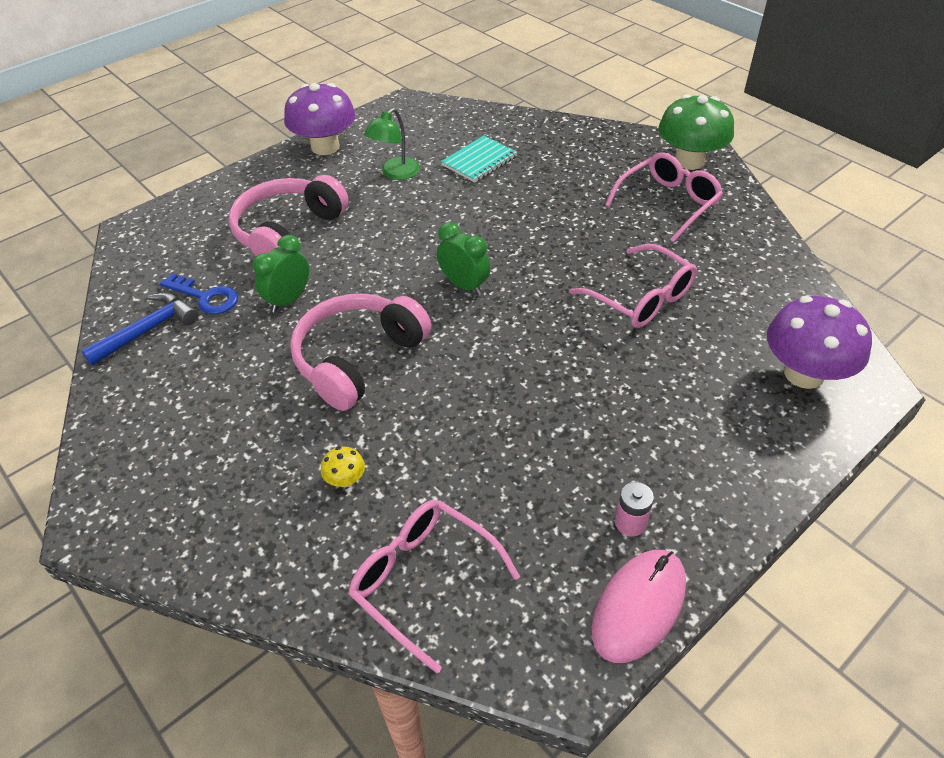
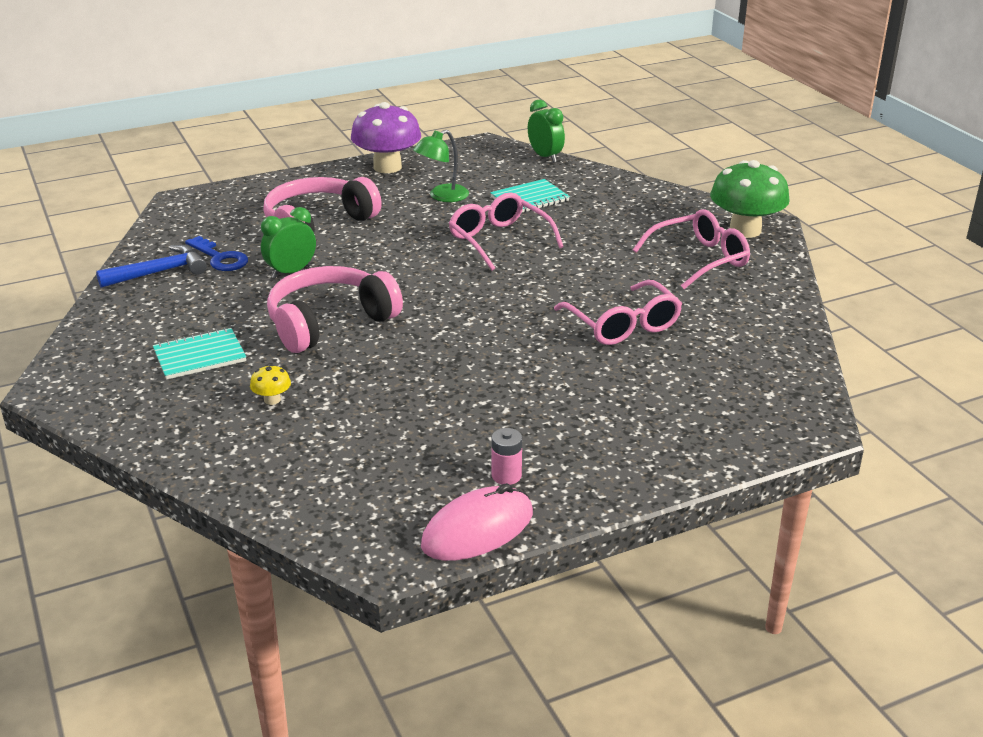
camera: 15 degrees right, 15 degrees down
pink glasses [348,500,520,673] -> pink glasses moved to [449,192,564,270]
green clock [437,222,490,295] -> green clock moved to [528,100,565,163]
purple mushroom [767,296,872,389] -> none
none -> turquoise notebook [153,328,246,380]

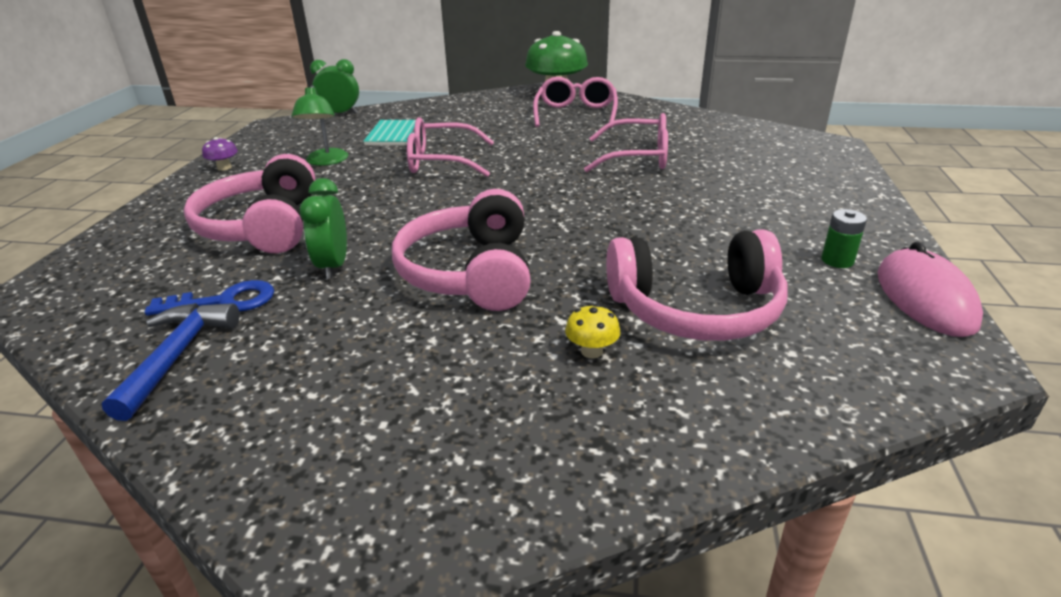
camera: 55 degrees left, 0 degrees up
turquoise notebook [153,328,246,380] -> none
purple mushroom [351,102,421,173] -> purple mushroom [202,137,238,171], size x0.42
pink battery [492,428,522,485] -> green battery [822,209,867,268]
none -> pink headphones [606,229,788,341]

